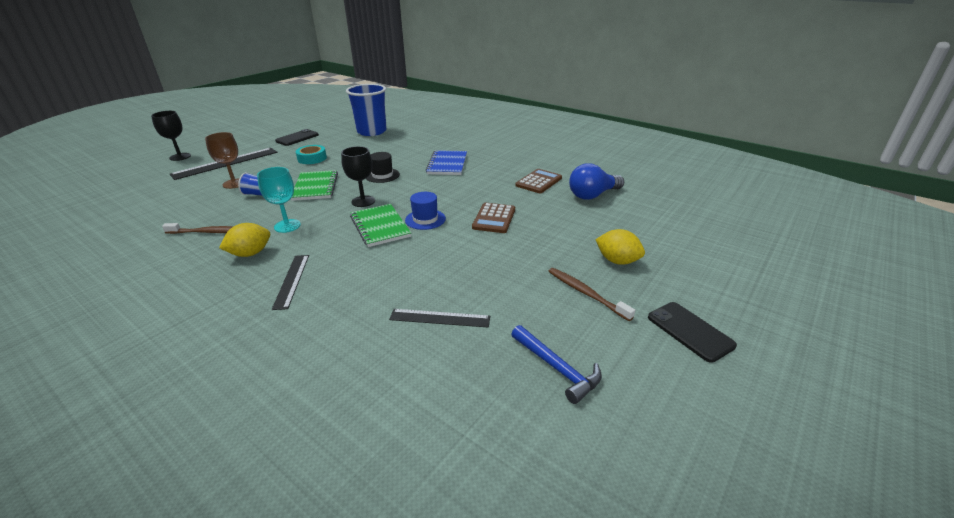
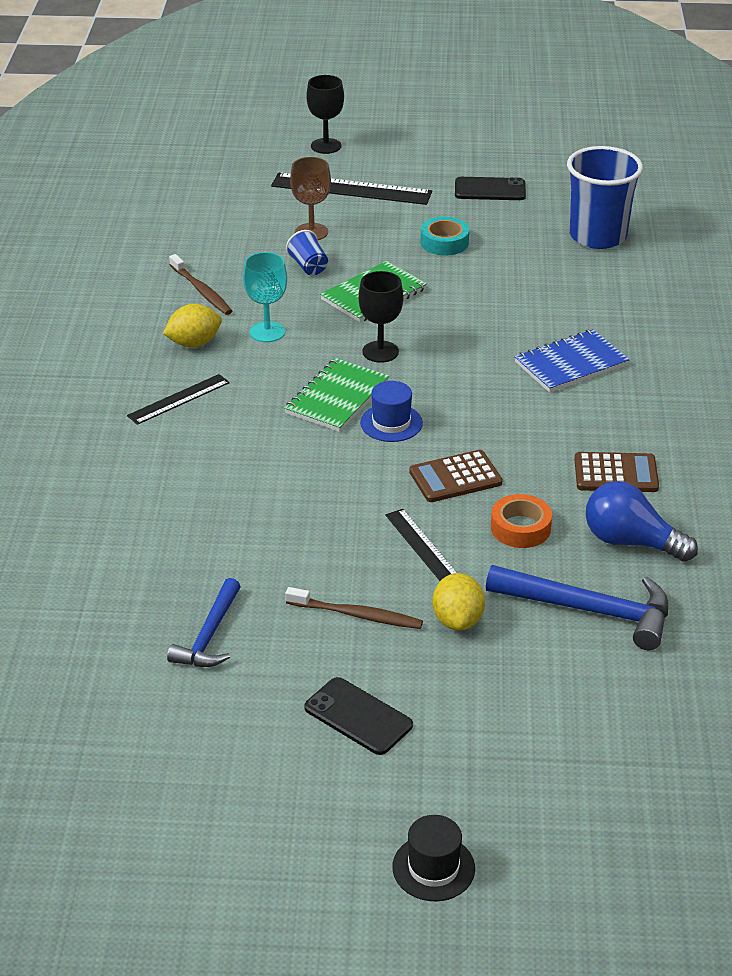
camera: 55 degrees right, 5 degrees up
yellow lemon [219,223,270,257] -> yellow lemon turned 45 degrees counterclockwise [163,304,222,348]
black hat [366,152,400,183] -> black hat moved to [392,815,475,901]
black ruler [389,309,490,328] -> black ruler moved to [385,509,457,581]
brown toothbrush [548,268,635,321] -> brown toothbrush turned 90 degrees clockwise [285,587,423,629]
black phone [648,302,737,363] -> black phone turned 75 degrees counterclockwise [304,677,413,755]
none -> blue hammer [486,565,668,651]
none -> orange tape [491,494,552,548]

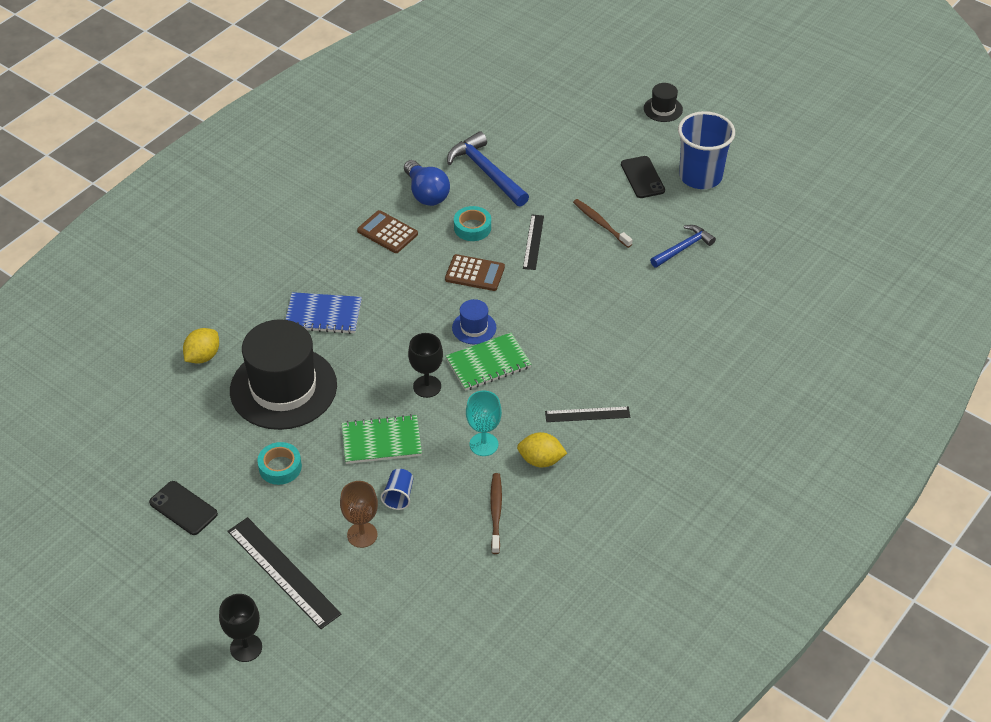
camera: 145 degrees left, 10 degrees up
yellow lemon [432,573,485,631] -> yellow lemon moved to [183,328,219,364]
orange tape [491,494,552,548] -> turquoise tape [454,206,491,241]
blue cup [567,146,643,249] -> blue cup moved to [678,111,735,189]
none -> black hat [230,319,337,430]

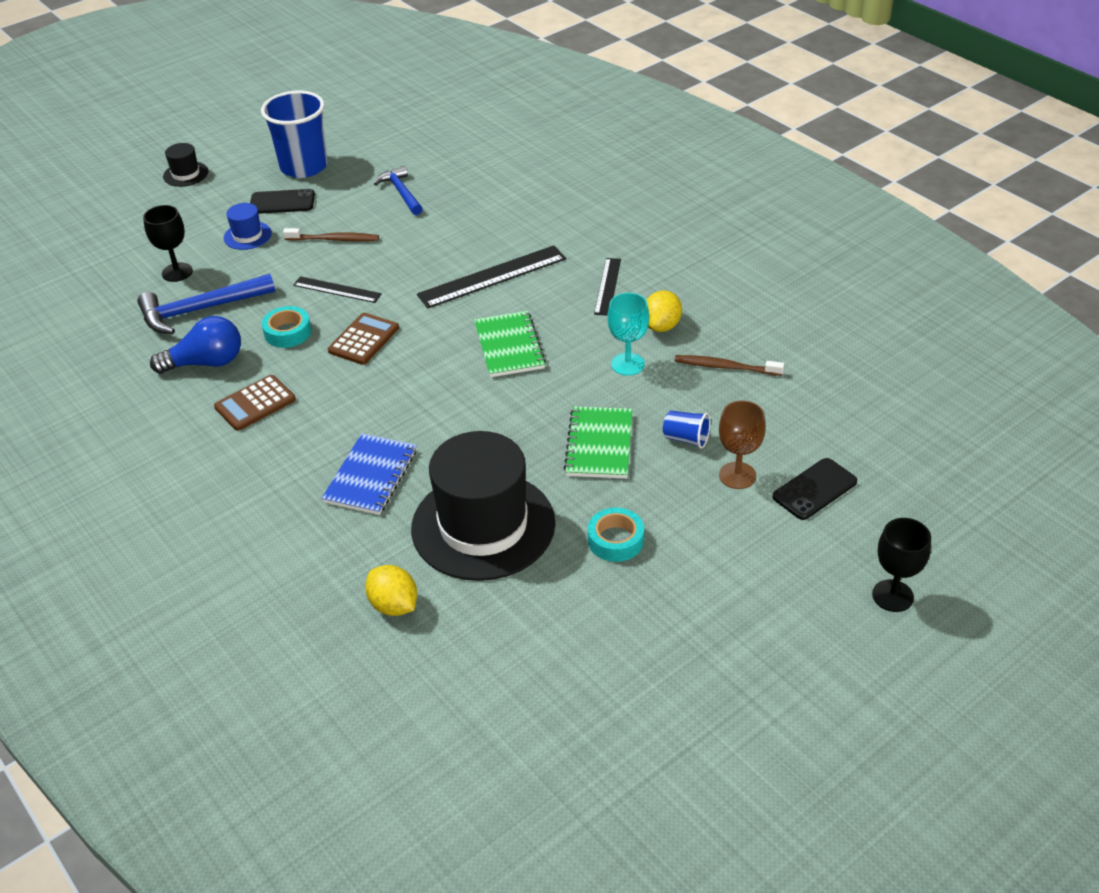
camera: 75 degrees left, 5 degrees down
black phone [149,481,218,535] -> black phone moved to [773,458,857,520]
black ruler [227,517,341,629] -> black ruler moved to [417,245,566,308]
black goblet [408,333,443,398] -> black goblet moved to [143,205,193,282]
blue hat [452,299,496,344] -> blue hat moved to [224,203,272,250]
brown toothbrush [573,199,633,248] -> brown toothbrush turned 150 degrees counterclockwise [283,228,379,241]

